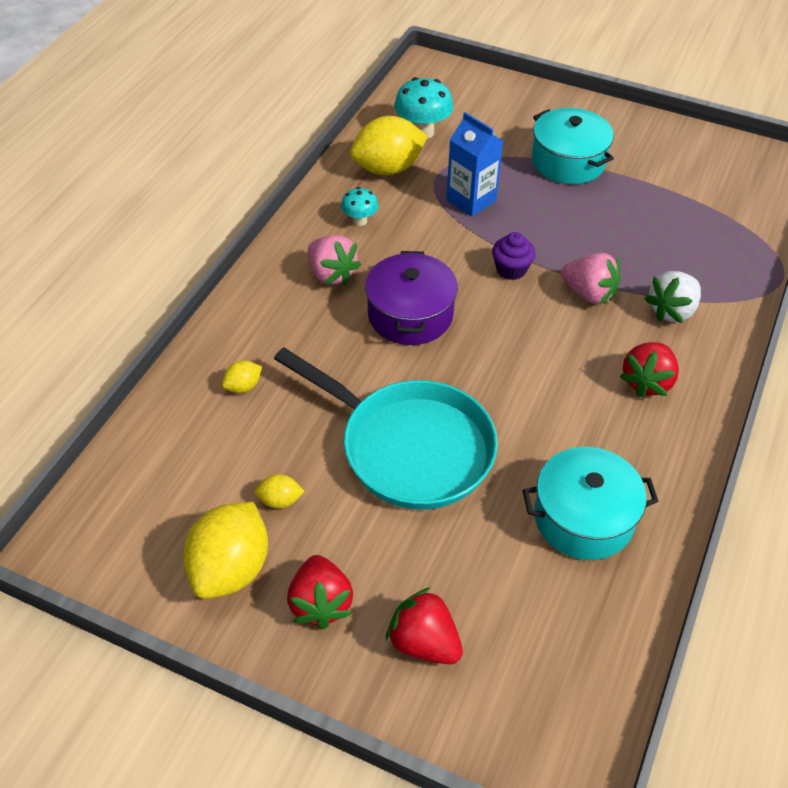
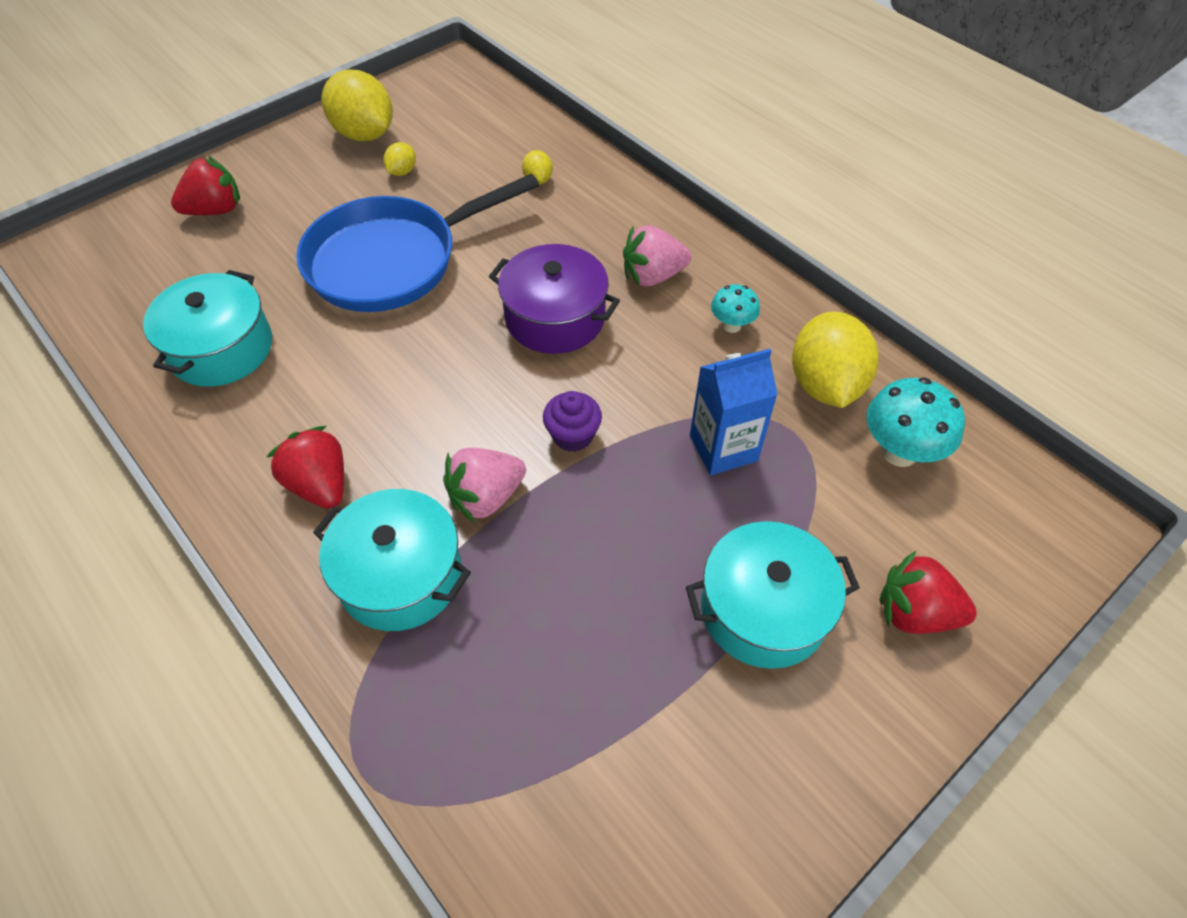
camera: 115 degrees right, 5 degrees up
turquoise pan [274,347,498,510] -> blue pan [296,174,539,312]
red strawberry [287,555,353,629] -> red strawberry moved to [880,551,977,634]
white strawberry [644,271,701,323] -> turquoise pot [313,489,471,631]

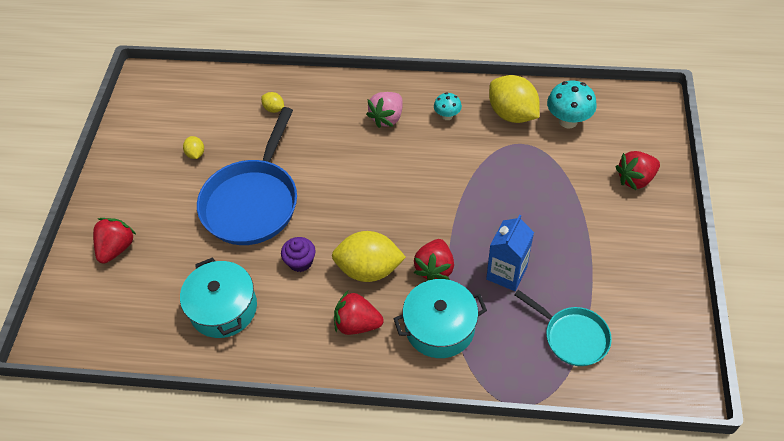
camera: 40 degrees left, 0 degrees up
yellow lemon [322,69,393,141] -> yellow lemon moved to [332,231,406,282]
pink strawberry [443,448,526,523] -> red strawberry [414,239,454,280]
purple pot [489,244,620,354] -> none
purple cupcake [543,391,602,452] -> purple cupcake moved to [281,237,315,272]
turquoise pot [686,521,860,669] -> none
blue carton [690,349,778,475] -> blue carton moved to [486,215,534,291]
none -> turquoise pan [515,290,612,366]

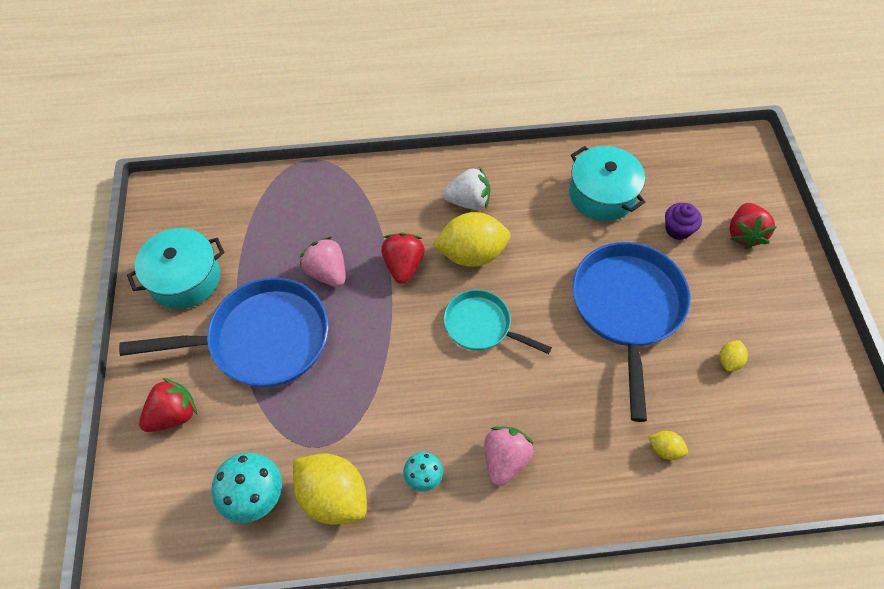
camera: 165 degrees right, 5 degrees up
yellow lemon [183,136,204,159] -> yellow lemon turned 60 degrees clockwise [719,340,748,372]
purple cupcake [281,237,315,272] -> purple cupcake moved to [665,203,702,240]
red strawberry [334,291,384,335] -> white strawberry [442,167,491,210]
turquoise pot [394,279,487,358] -> turquoise pot moved to [127,228,225,309]
blue carton [486,215,534,291] -> pink strawberry [300,237,345,287]
turquoise pan [515,290,612,366] -> turquoise pan moved to [444,290,552,354]
none -> blue pan [119,278,329,387]

